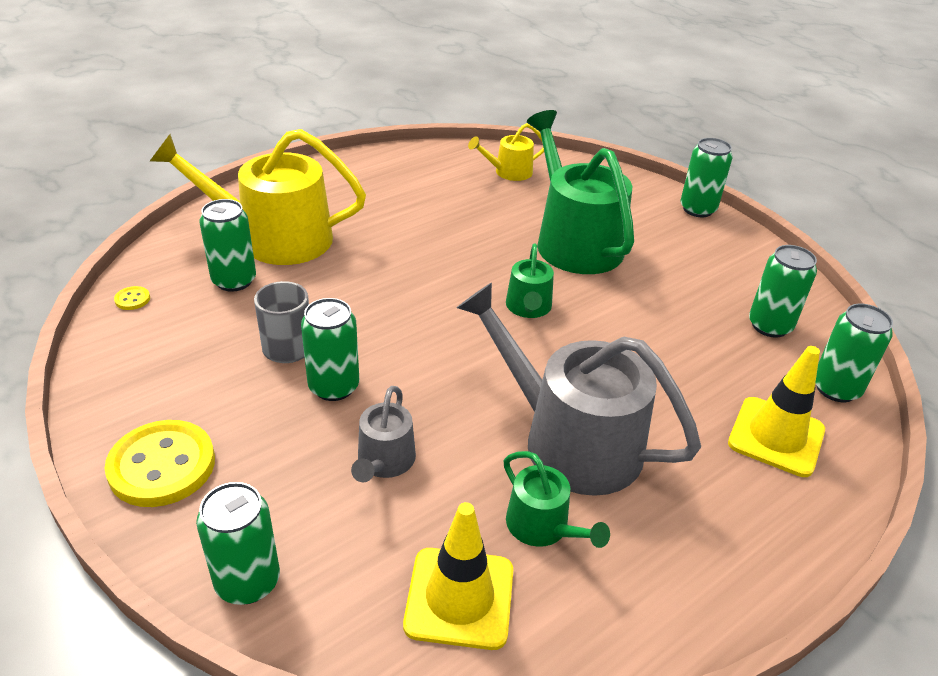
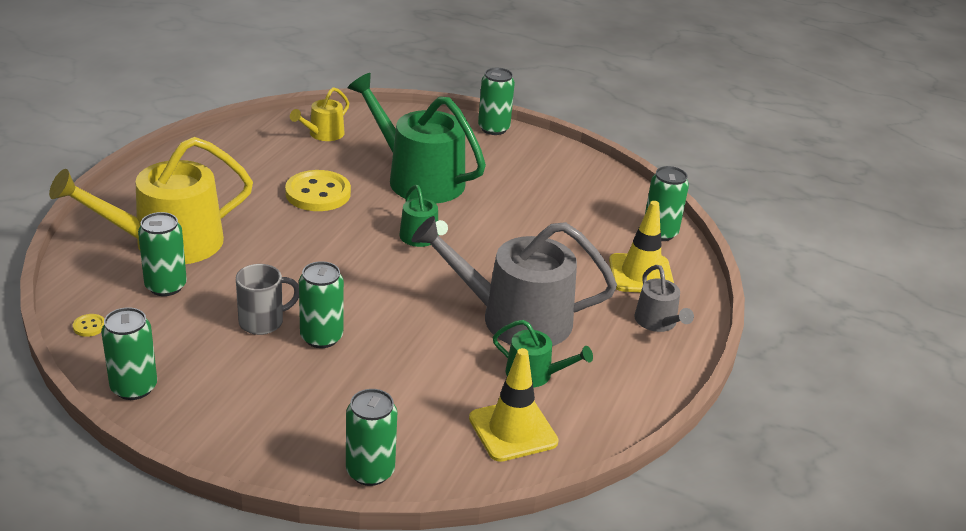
camera: 30 degrees left, 5 degrees down
yellow button [104,420,215,507] -> yellow button moved to [285,170,351,211]
grey watering can [351,386,416,482] -> grey watering can moved to [634,265,694,332]
green can [749,245,817,338] -> green can moved to [101,307,157,400]

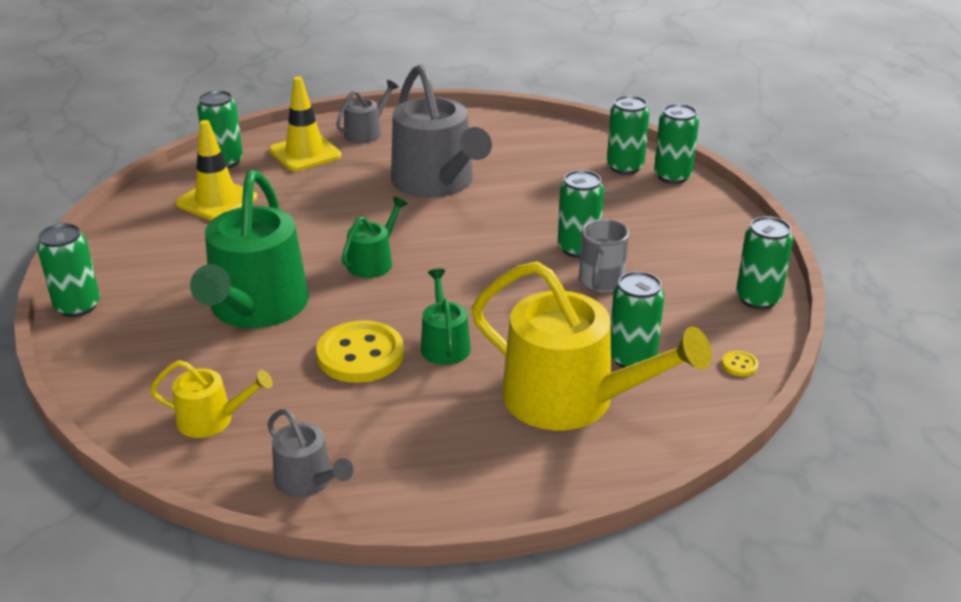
camera: 120 degrees left, 0 degrees up
grey mug [236,264,299,335] -> grey mug turned 105 degrees counterclockwise [579,219,629,293]
yellow traffic cone [469,348,559,462] -> yellow traffic cone moved to [175,120,258,221]
green watering can [493,320,593,387] -> green watering can moved to [421,269,471,365]
none -> grey watering can [267,409,354,497]
none -> green can [607,95,649,175]

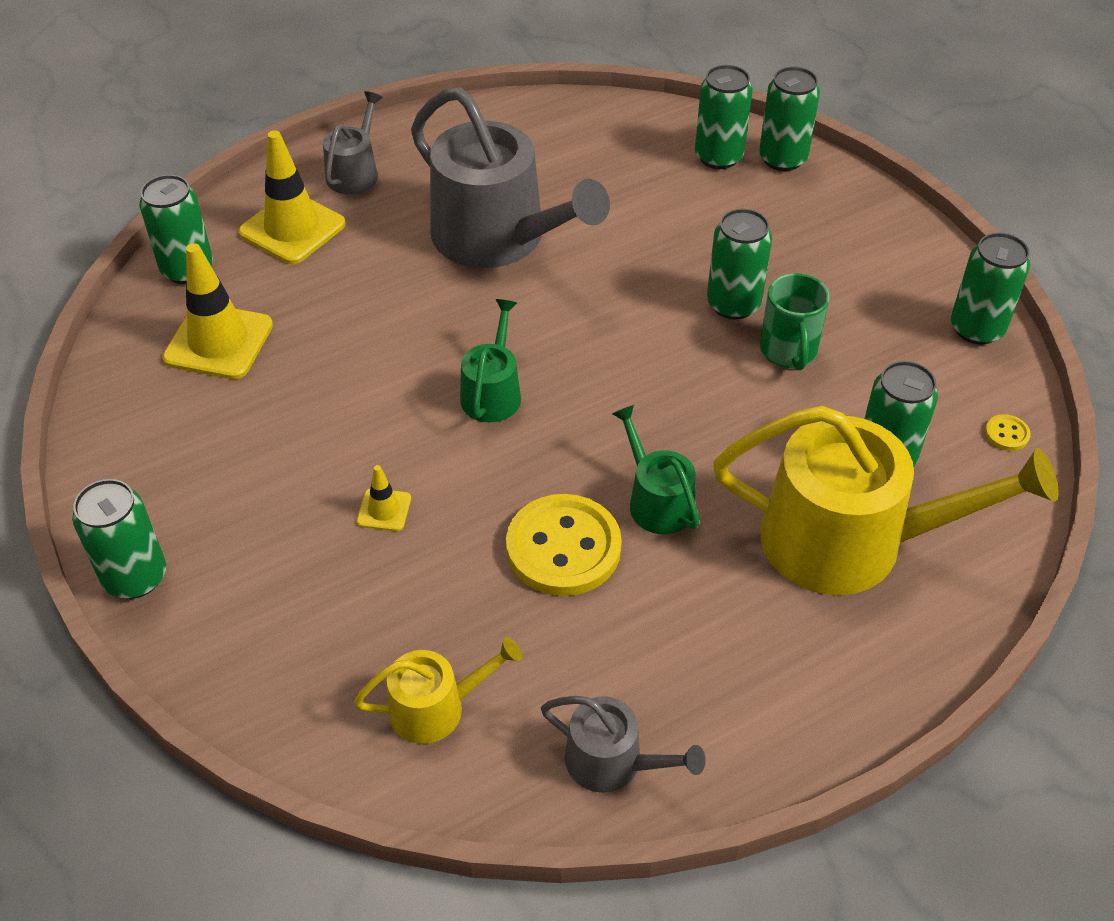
camera: 20 degrees left, 15 degrees up
green watering can [190,170,309,328] -> yellow traffic cone [356,465,411,531]
grey mug [579,219,629,293] -> green mug [760,273,830,370]

